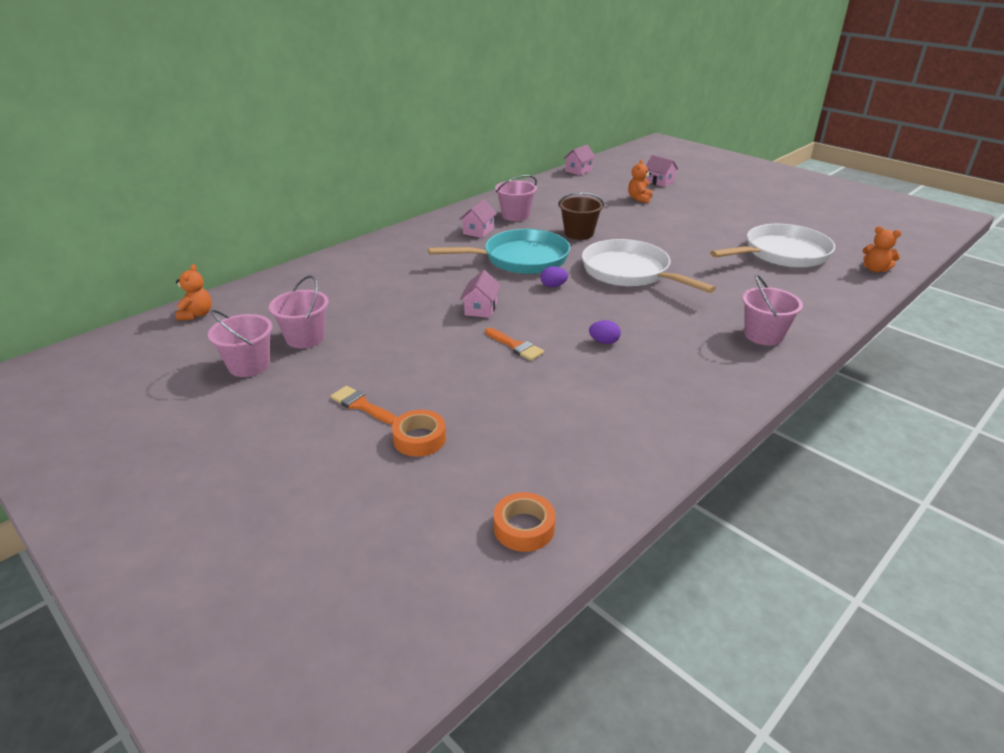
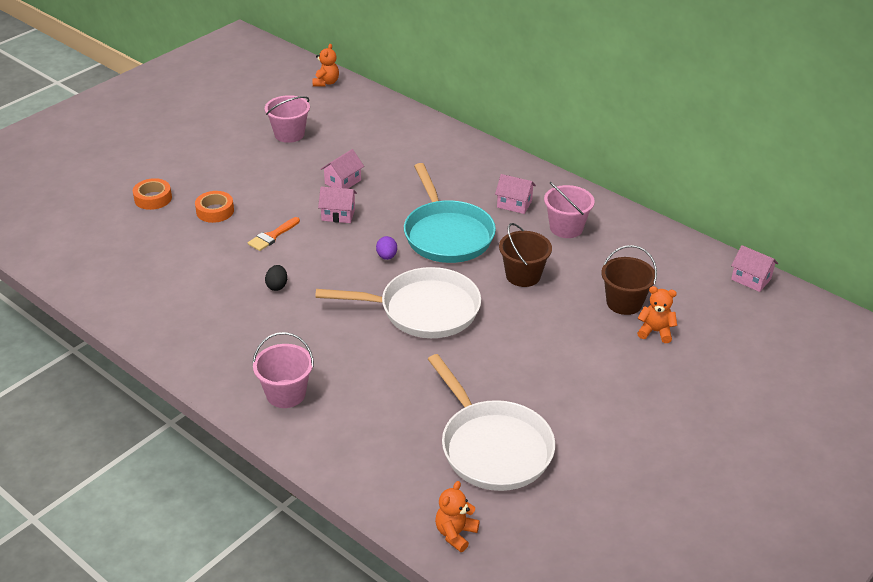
camera: 85 degrees right, 5 degrees up
orange teddy bear [175,264,212,321] -> orange teddy bear turned 75 degrees counterclockwise [312,44,339,86]
pink bucket [208,310,272,377] -> none
orange brush [330,386,397,425] -> none
orange tape [494,492,555,552] -> orange tape moved to [195,191,234,223]
white pan [582,239,716,293] -> white pan turned 45 degrees clockwise [315,267,481,338]
purple egg [589,320,621,344] -> black egg [265,265,287,291]
pink house [646,155,678,187] -> pink house moved to [321,149,364,189]
none -> brown bucket [601,245,657,315]

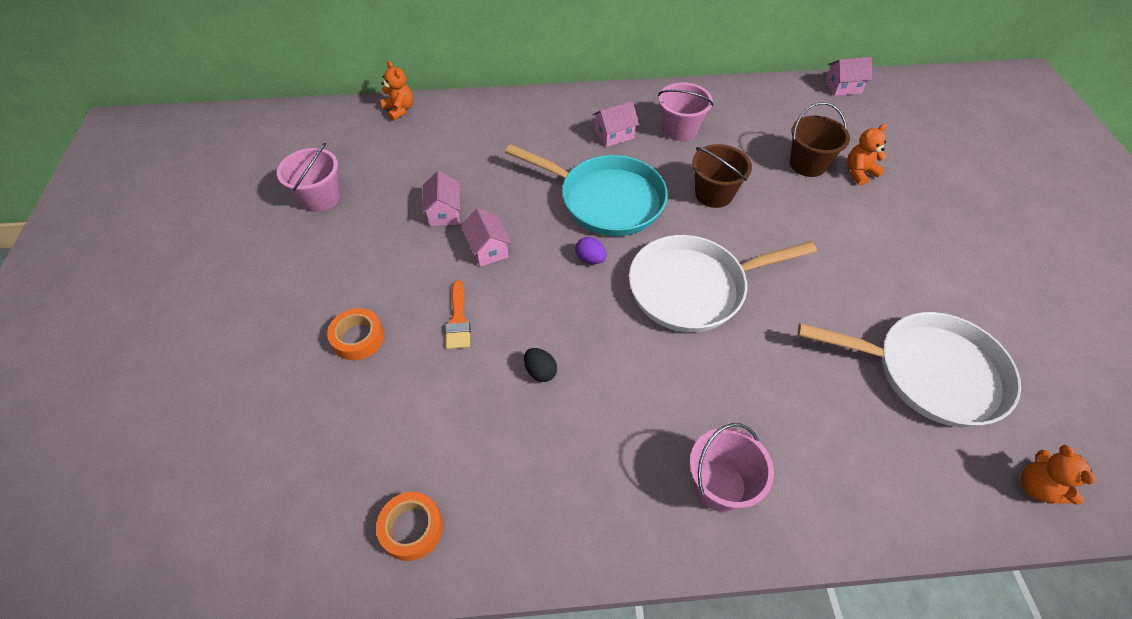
camera: 45 degrees left, 15 degrees up
orange tape [133,178,172,210] -> orange tape moved to [376,492,443,561]
orange teddy bear [312,44,339,86] -> orange teddy bear moved to [380,61,413,121]
white pan [315,267,481,338] -> white pan turned 150 degrees counterclockwise [629,235,817,332]
pink house [318,187,357,223] -> pink house turned 75 degrees counterclockwise [461,208,511,267]

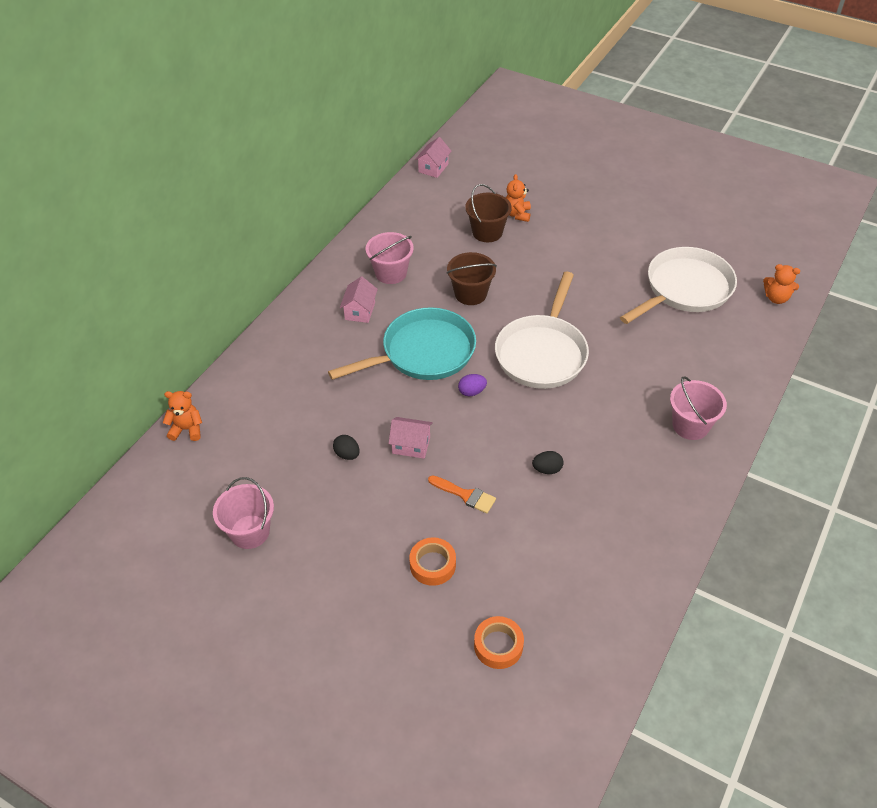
camera: 55 degrees left, 5 degrees down
orange tape [376,492,443,561] -> orange tape moved to [474,616,524,669]
pink house [422,171,460,226] -> black egg [333,435,360,460]

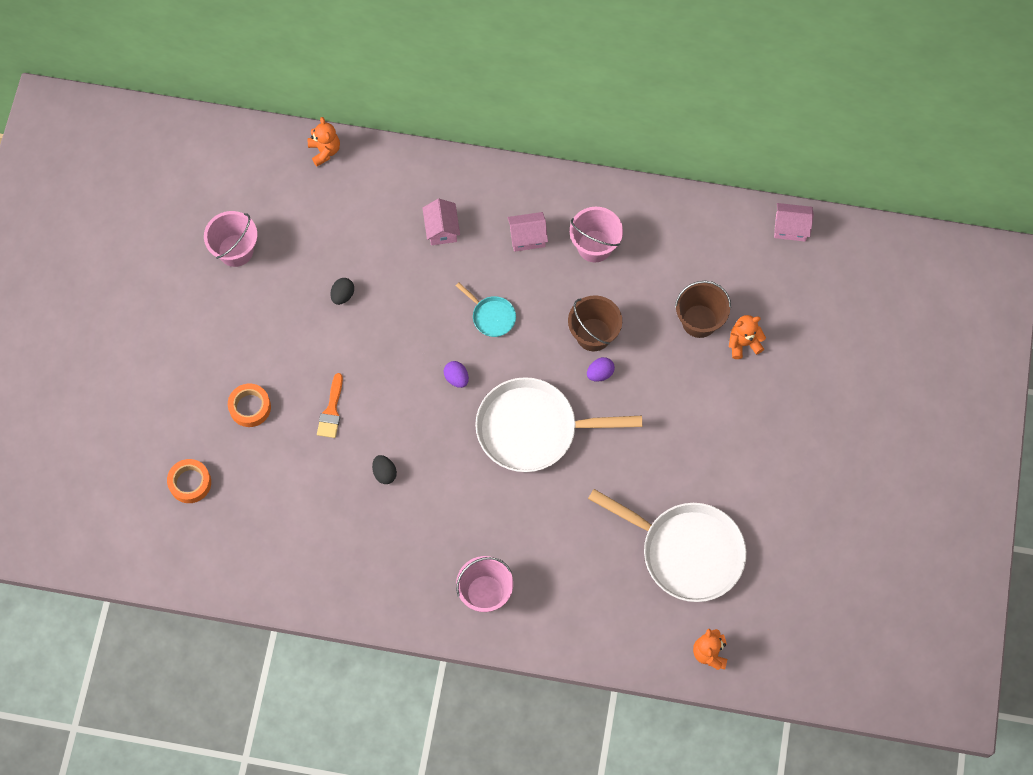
camera: 70 degrees right, 20 degrees up
turquoise pan [328,307,476,380] -> turquoise pan [456,283,516,337], size x0.45
pink house [388,417,433,459] -> pink house moved to [423,199,460,245]
none -> purple egg [587,357,615,382]

